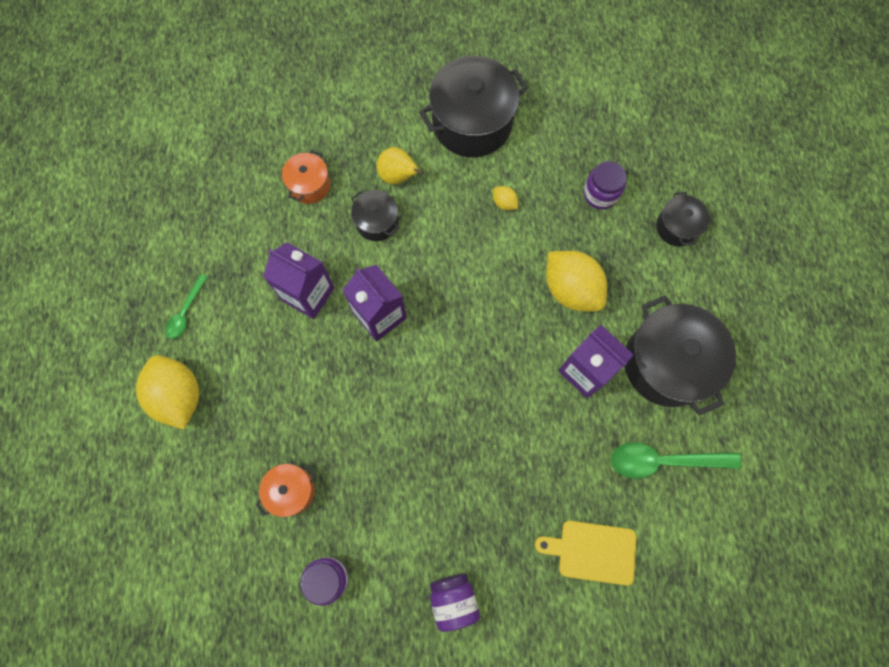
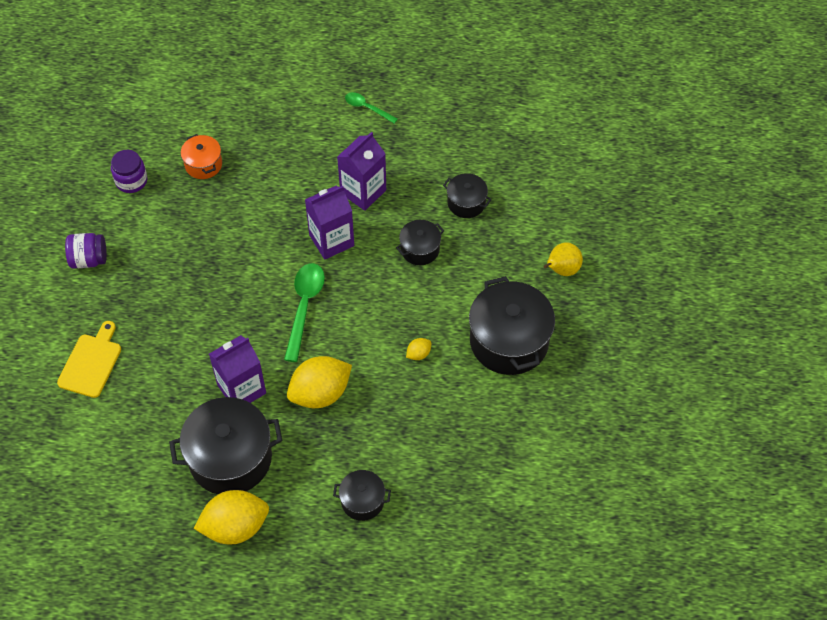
camera: 100 degrees right, 15 degrees down
yellow lemon [136,355,199,429] -> yellow lemon moved to [193,490,269,545]
orange pot [282,150,330,204] -> black pot [443,173,492,218]
yellow pear [377,147,424,185] -> yellow pear moved to [544,242,583,276]
purple jar [583,161,626,209] -> none
green spoon [611,442,741,479] -> green spoon moved to [284,263,325,362]

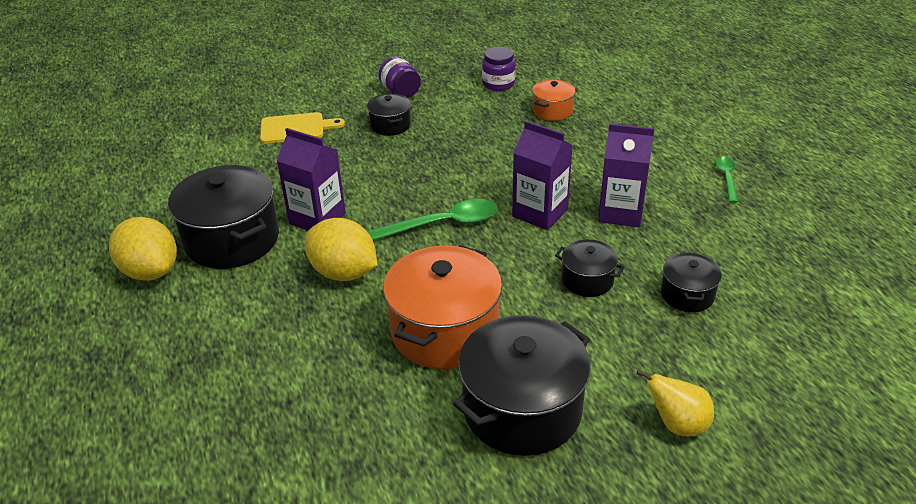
camera: 65 degrees right, 20 degrees down
black pot [333,470,391,521] -> black pot moved to [367,93,411,136]
yellow lemon [406,338,431,360] -> orange pot [383,245,502,369]

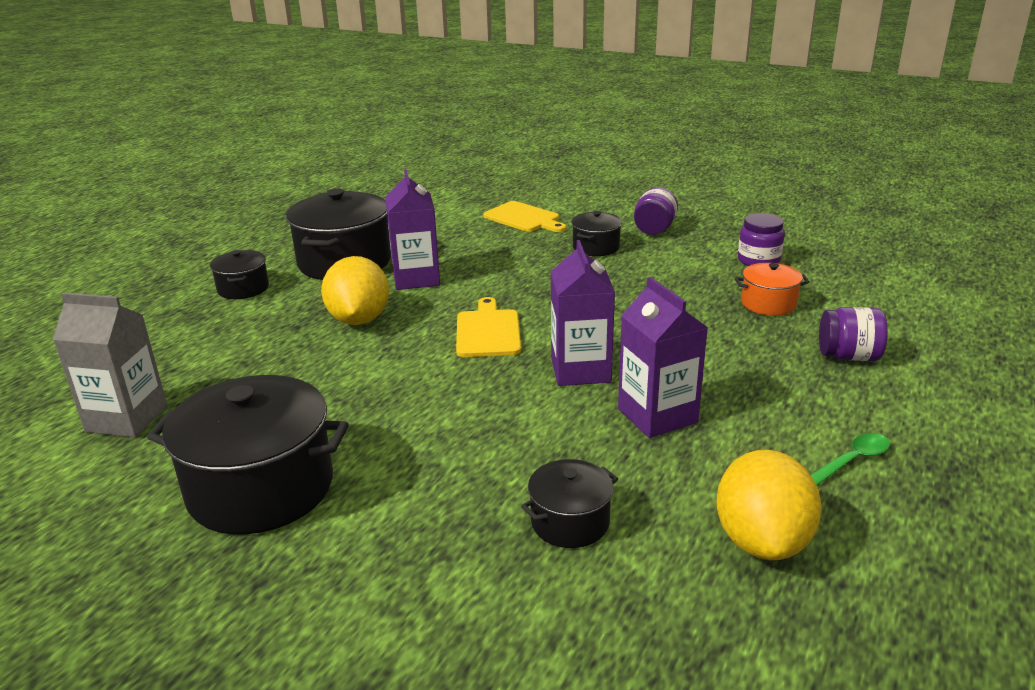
camera: 50 degrees right, 10 degrees down
yellow lemon [109,217,177,281] -> yellow lemon moved to [716,450,822,560]
green spoon [368,199,497,241] -> yellow cutting board [456,297,521,357]
orange pot [383,245,502,369] -> none
black pot [555,239,625,297] -> black pot moved to [210,250,269,299]
yellow pear [636,369,714,437] -> none
none -> grey carton [53,292,167,438]
none -> purple jar [819,307,888,361]

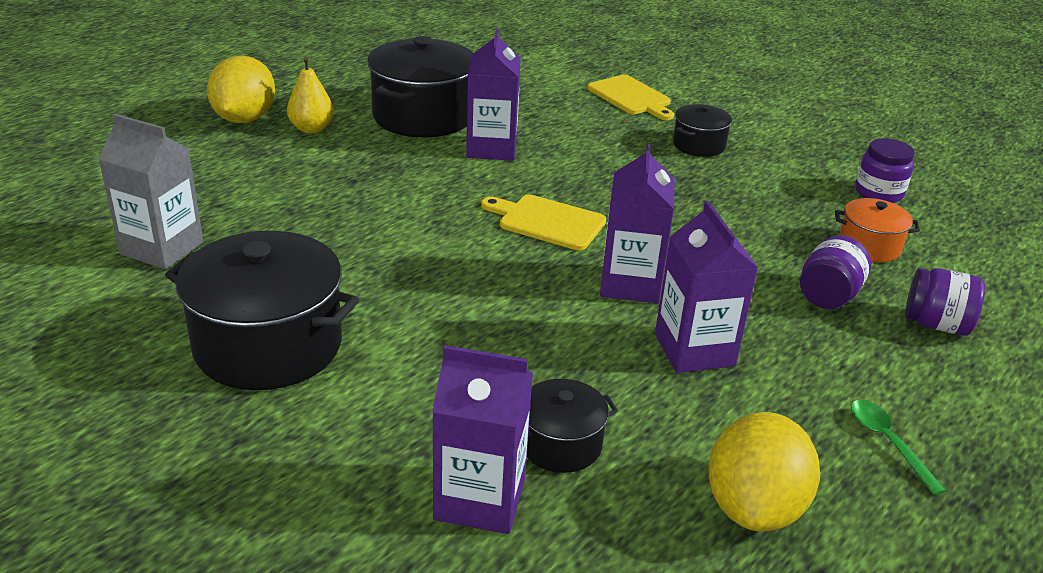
camera: 10 degrees right, 5 degrees up
black pot [210,250,269,299] -> yellow pear [287,57,334,133]
yellow lemon [321,256,389,325] -> yellow lemon moved to [207,56,275,123]
yellow cutting board [456,297,521,357] -> yellow cutting board turned 75 degrees counterclockwise [481,195,606,250]
purple jar [634,187,678,235] -> purple jar moved to [800,235,871,309]
green spoon [811,433,890,485] -> green spoon turned 90 degrees counterclockwise [851,400,946,495]
none -> purple carton [432,345,533,534]

